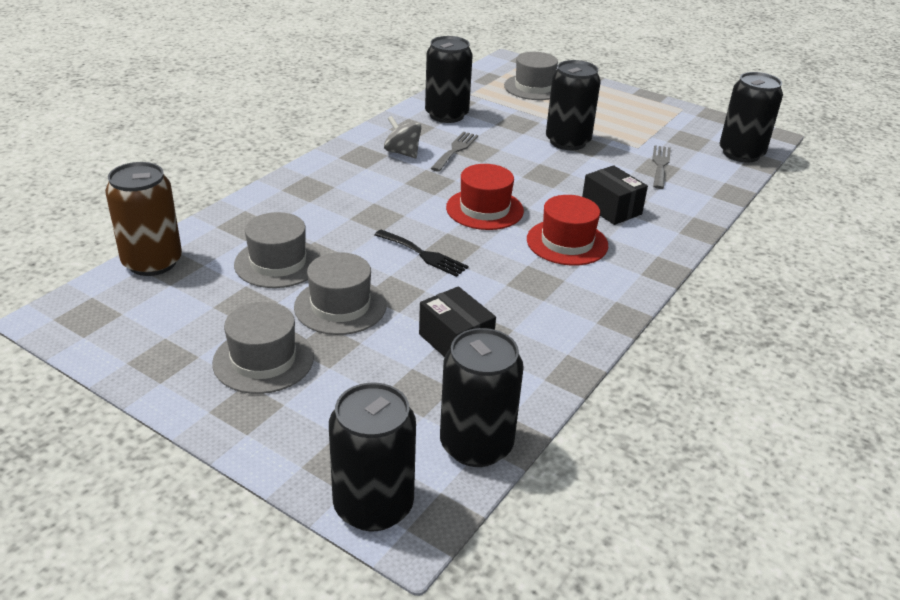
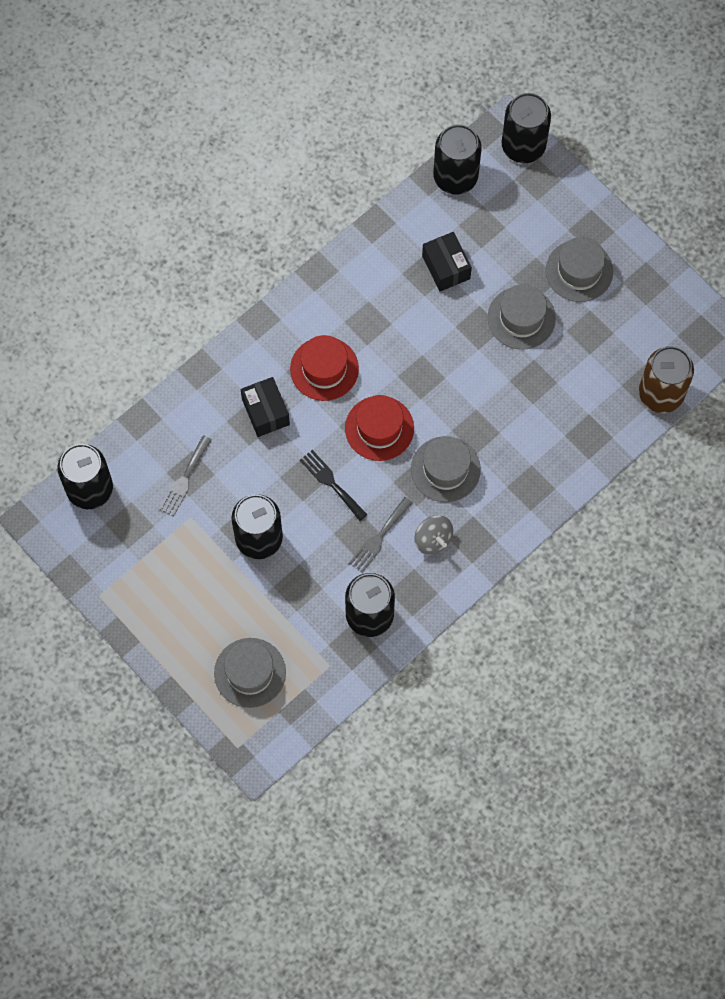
camera: 165 degrees left, 35 degrees up
grey hat [234,212,321,288] -> grey hat moved to [411,436,481,502]
black fork [375,230,469,277] -> black fork moved to [300,450,367,521]

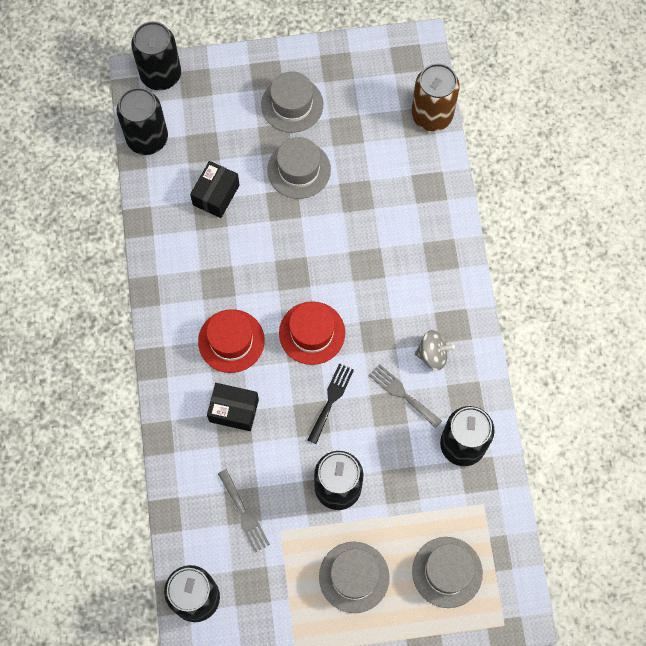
camera: 55 degrees left, 0 degrees up
black fork [300,450,367,521] -> black fork turned 120 degrees clockwise [308,363,354,444]
grey fork [349,497,413,573] -> grey fork turned 150 degrees clockwise [369,364,442,428]
grey hat [411,436,481,502] -> grey hat moved to [319,542,390,613]
black box [422,232,472,291] -> black box turned 75 degrees counterclockwise [190,161,240,218]

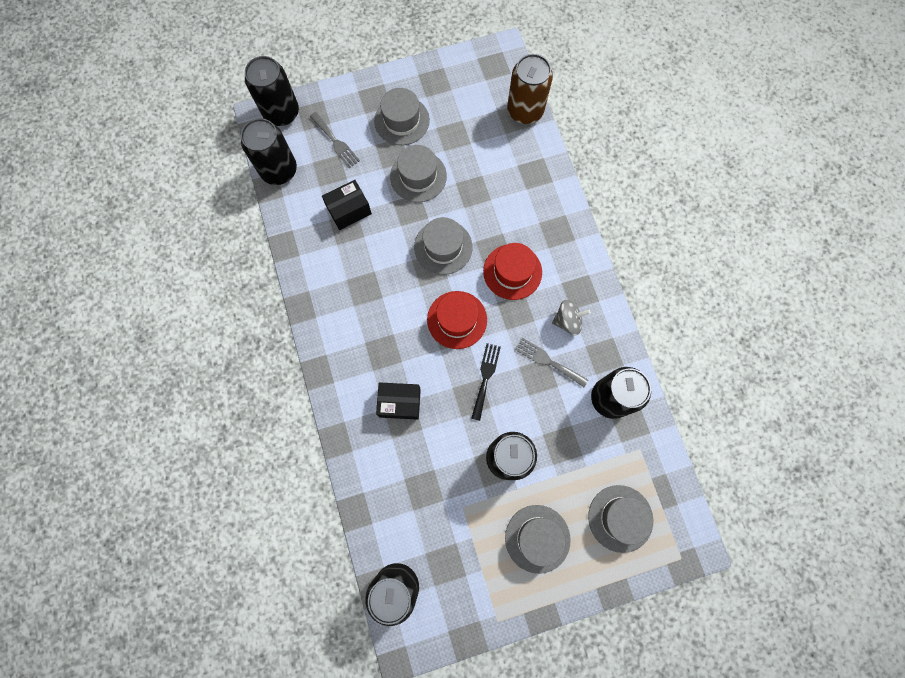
camera: 10 degrees left, 5 degrees up
black box [190,161,240,218] -> black box turned 45 degrees clockwise [322,180,372,230]
red hat [198,309,265,373] -> red hat moved to [483,243,542,300]
grey fork [218,469,270,553] -> grey fork moved to [310,112,360,168]
none -> grey hat [414,217,473,275]

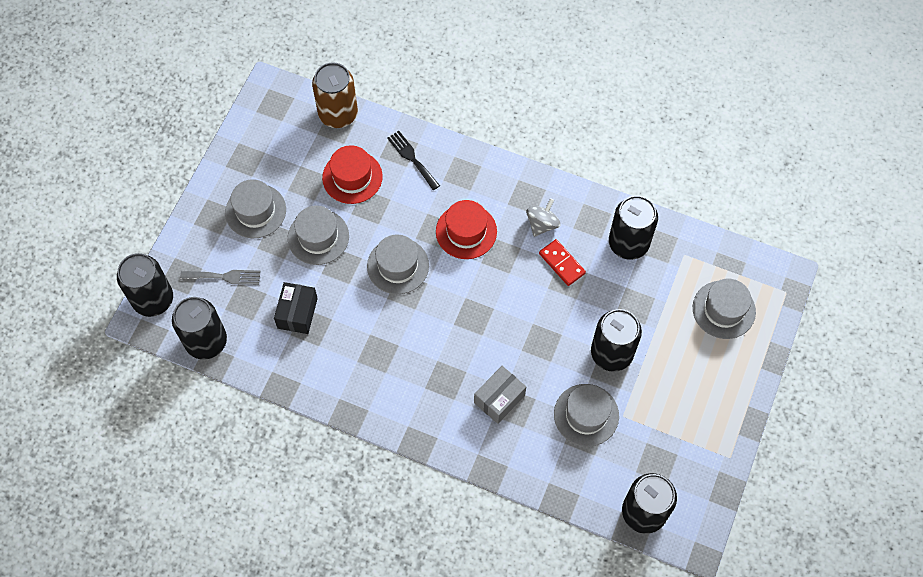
camera: 50 degrees left, 10 degrees down
black box [376,382,421,420] -> grey box [474,366,526,424]
red hat [427,291,487,349] -> red hat moved to [322,145,383,204]
black fork [471,343,501,421] -> black fork moved to [387,131,440,190]
grey hat [505,505,571,574] -> grey hat moved to [554,384,619,446]
grey fork [515,338,588,387] -> red domino [539,239,586,286]

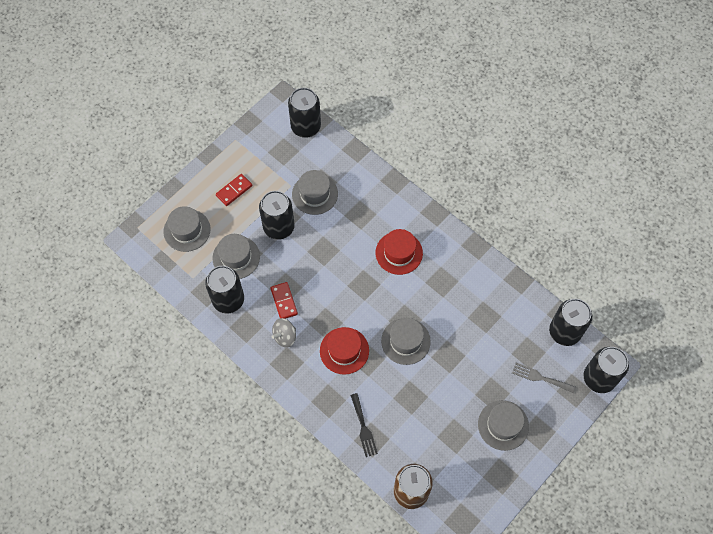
camera: 160 degrees left, 0 degrees up
black box [274,282,318,334] -> none
grey hat [288,205,349,265] -> grey hat moved to [212,234,260,279]
red hat [322,145,383,204] -> red hat moved to [376,229,423,275]
grey box [474,366,526,424] -> none
none -> red domino [216,174,252,206]

